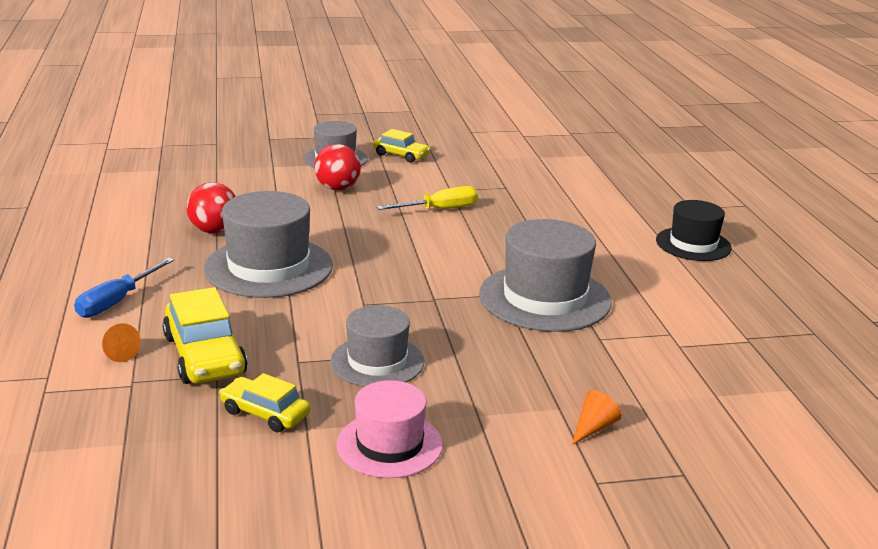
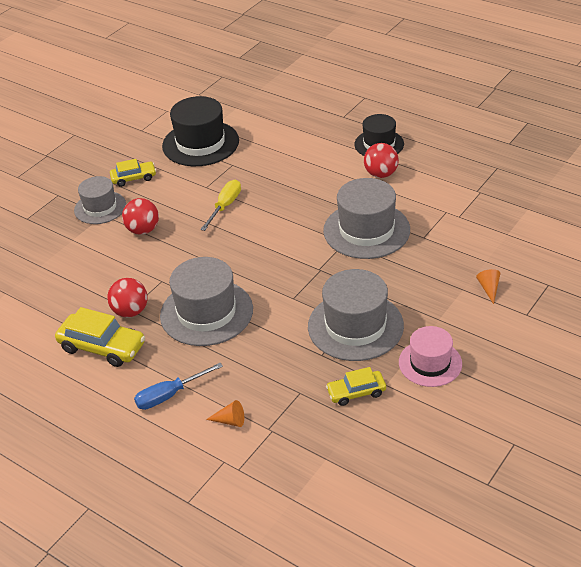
camera: 40 degrees left, 15 degrees up
blue screwdriver [74,258,174,318] -> blue screwdriver turned 75 degrees clockwise [134,363,223,410]
yellow car [163,287,248,384] -> yellow car moved to [55,307,145,367]
grey hat [330,305,424,387] -> grey hat [308,269,404,361], size x1.58
none -> black hat [162,96,239,166]
none -> red ball [364,143,399,178]

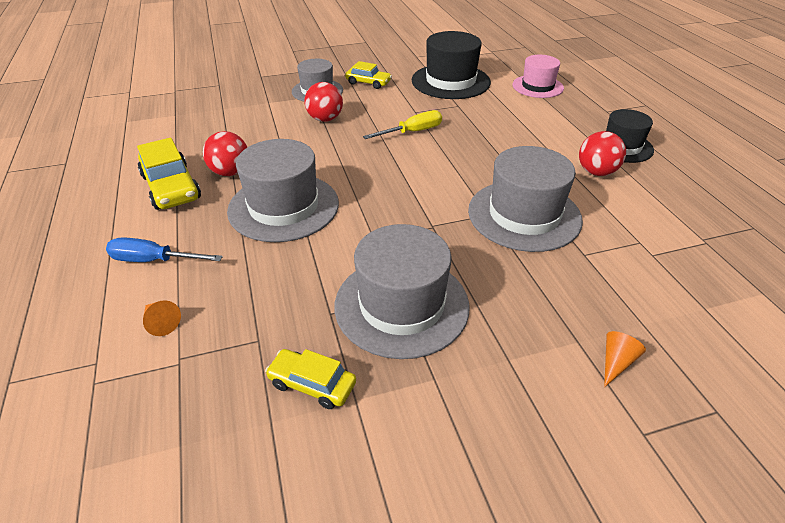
camera: 35 degrees right, 0 degrees up
pink hat [399,326,462,387] -> pink hat moved to [513,55,564,98]

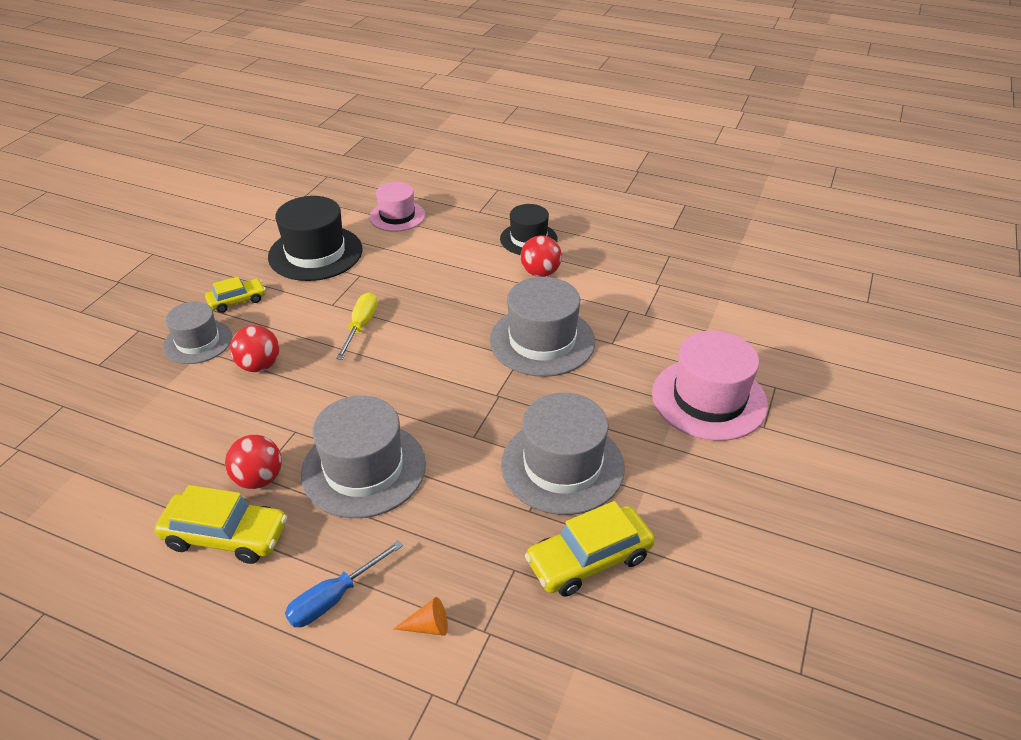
camera: 50 degrees left, 0 degrees up
yellow car [265,349,356,409] -> yellow car [525,501,655,597], size x1.63
orange cone [604,331,646,387] -> pink hat [652,331,768,441]

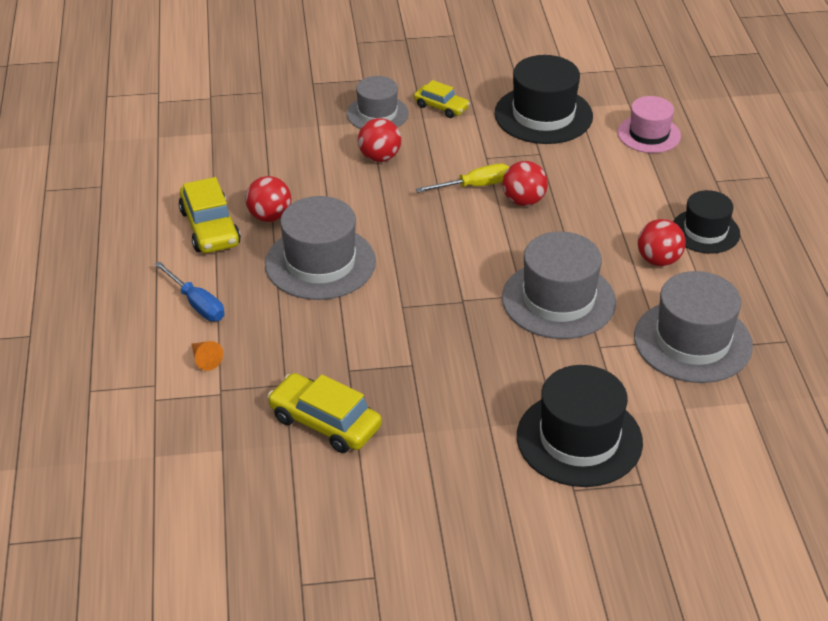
camera: 60 degrees right, 0 degrees up
blue screwdriver [285,541,403,627] -> blue screwdriver turned 150 degrees counterclockwise [154,261,225,321]
grey hat [501,393,625,515] -> grey hat moved to [634,271,753,383]
pink hat [652,331,768,441] -> black hat [517,365,643,487]
none -> red ball [503,161,548,206]

